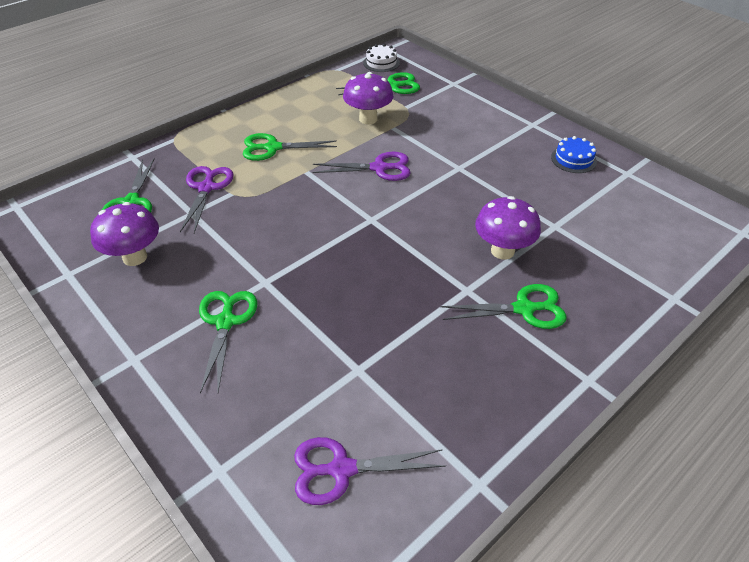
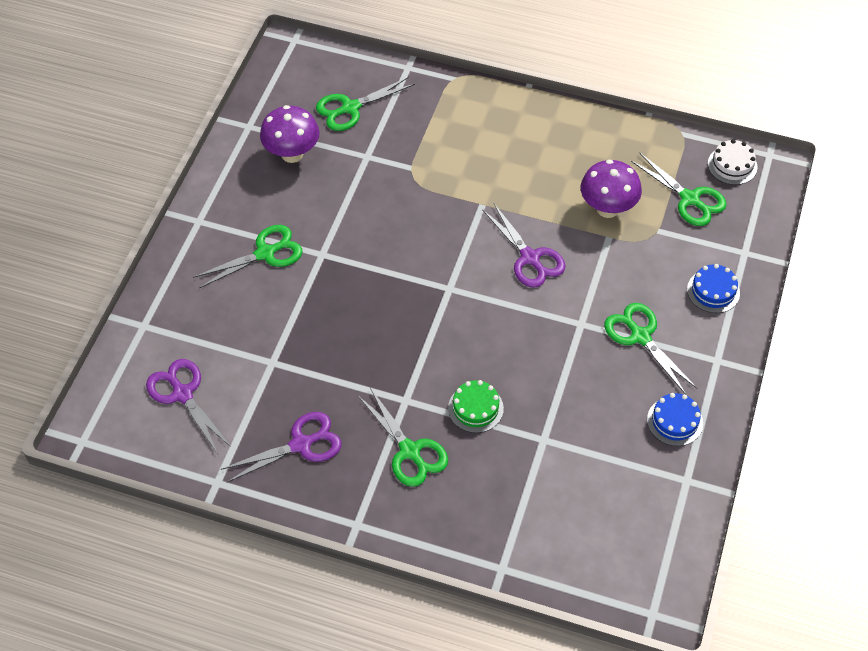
camera: 60 degrees right, 10 degrees up
purple scissors [180,166,234,233] -> purple scissors moved to [221,412,342,483]
green scissors [243,133,337,161] -> green scissors moved to [604,303,697,394]
purple mushroom [475,196,541,260] -> green cake [448,380,504,433]
none -> blue cake [687,264,740,313]

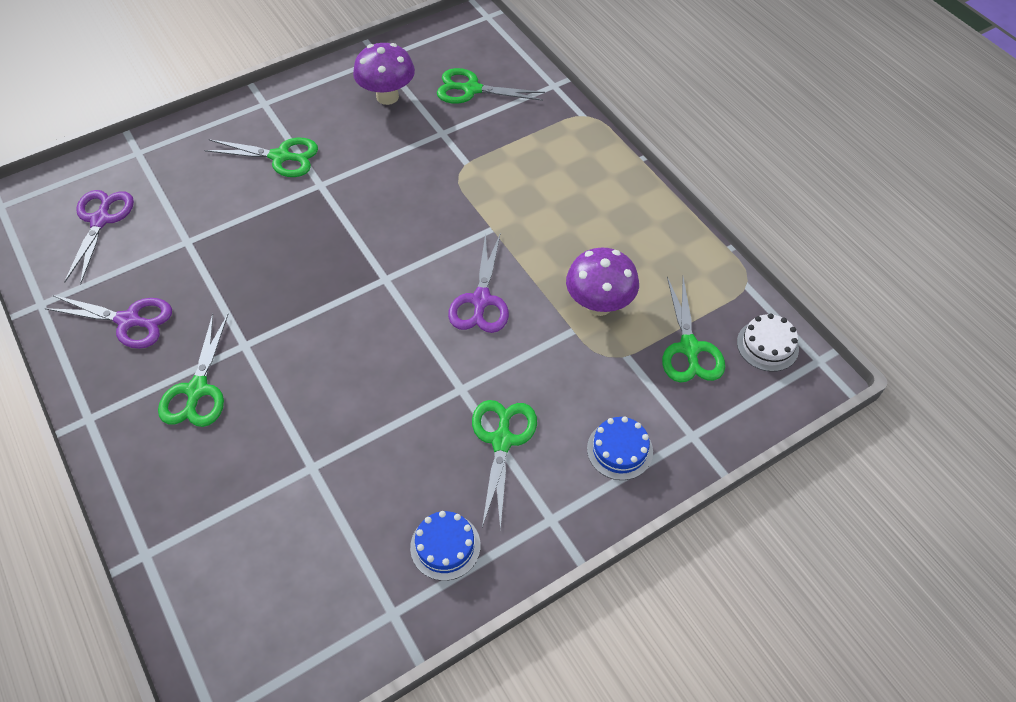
camera: 40 degrees right, 0 degrees up
green cake [448,380,504,433] -> none

